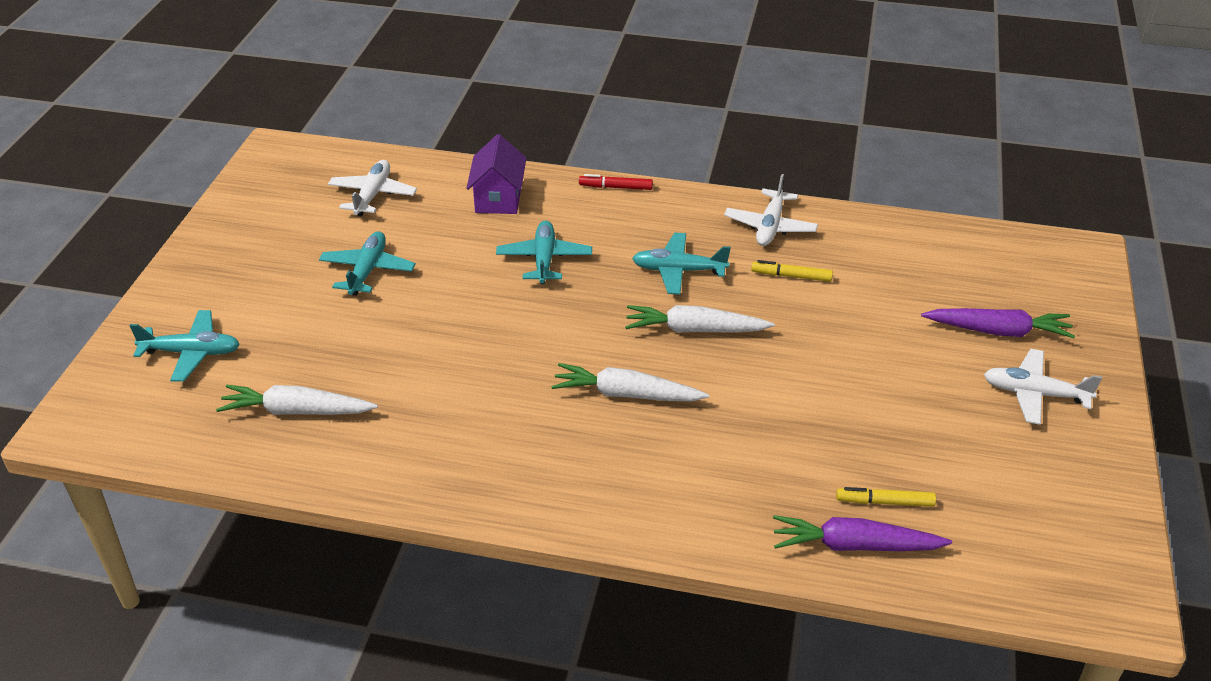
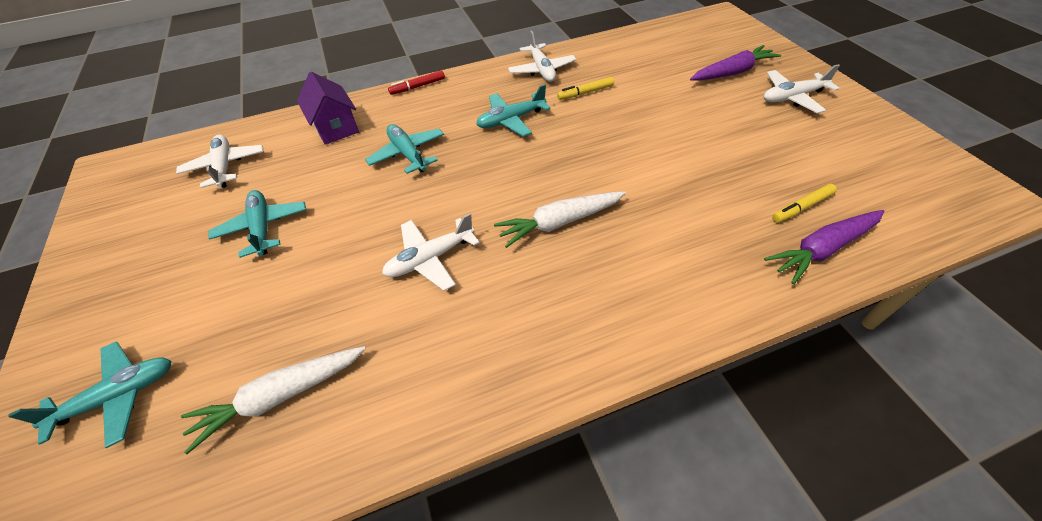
camera: 30 degrees left, 10 degrees up
white carrot [625,305,775,332] -> none
none -> white plane [382,213,480,291]

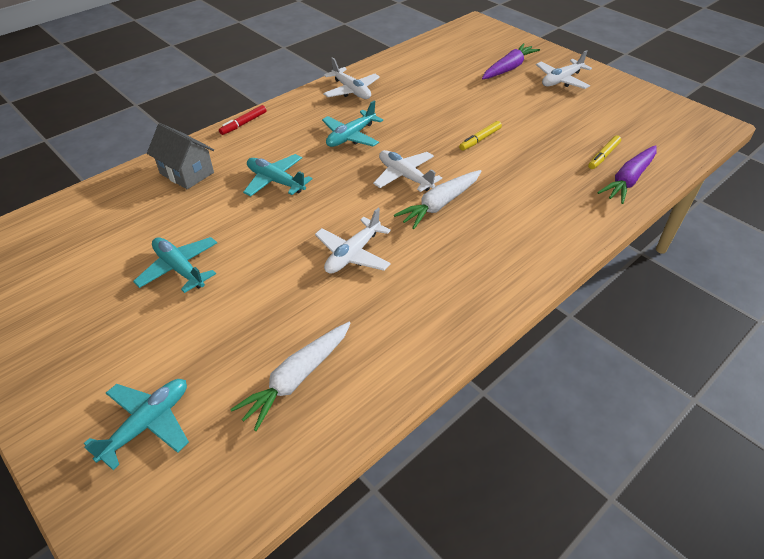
camera: 25 degrees left, 5 degrees down
white plane [176,135,263,188] -> white plane moved to [373,150,442,192]
purple house [297,72,359,145] -> grey house [147,123,214,189]
yellow marker [557,77,614,100] -> yellow marker moved to [459,121,502,151]

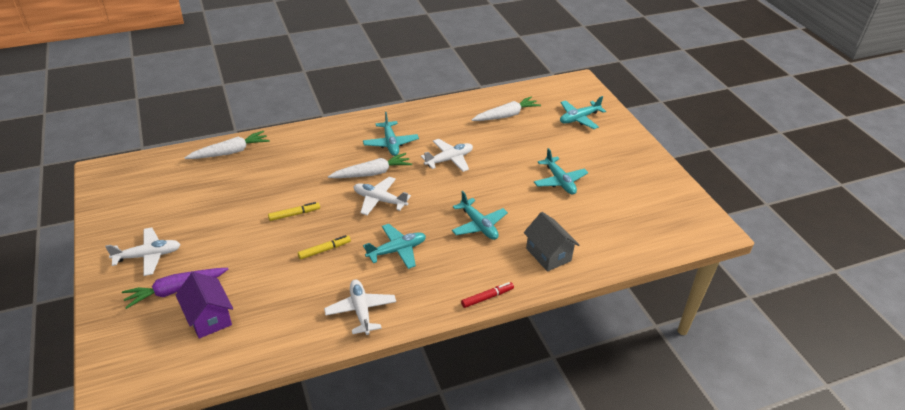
camera: 160 degrees left, 5 degrees down
white plane [373,150,442,192] -> white plane turned 135 degrees clockwise [353,177,411,215]
yellow marker [588,135,621,169] -> yellow marker moved to [298,235,351,260]
purple carrot [597,145,656,204] -> white carrot [184,131,269,159]
none -> purple house [176,272,233,339]
none -> turquoise plane [363,112,419,156]

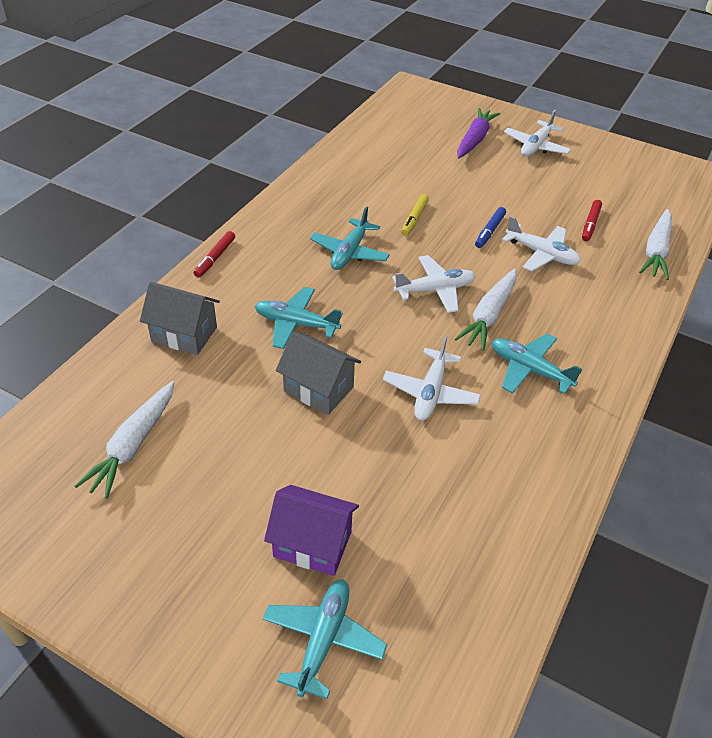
camera: 140 degrees right, 5 degrees up
purple house [176,272,233,339] -> purple house moved to [264,485,359,576]
yellow marker [268,202,320,221] -> blue marker [475,207,506,248]
white plane [324,279,396,335] -> white plane moved to [502,216,581,272]
white carrot [472,96,541,121] -> white carrot moved to [75,381,175,499]
turquoise plane [534,148,588,195] -> none
none -> grey house [276,331,361,415]
none -> red marker [582,200,602,241]

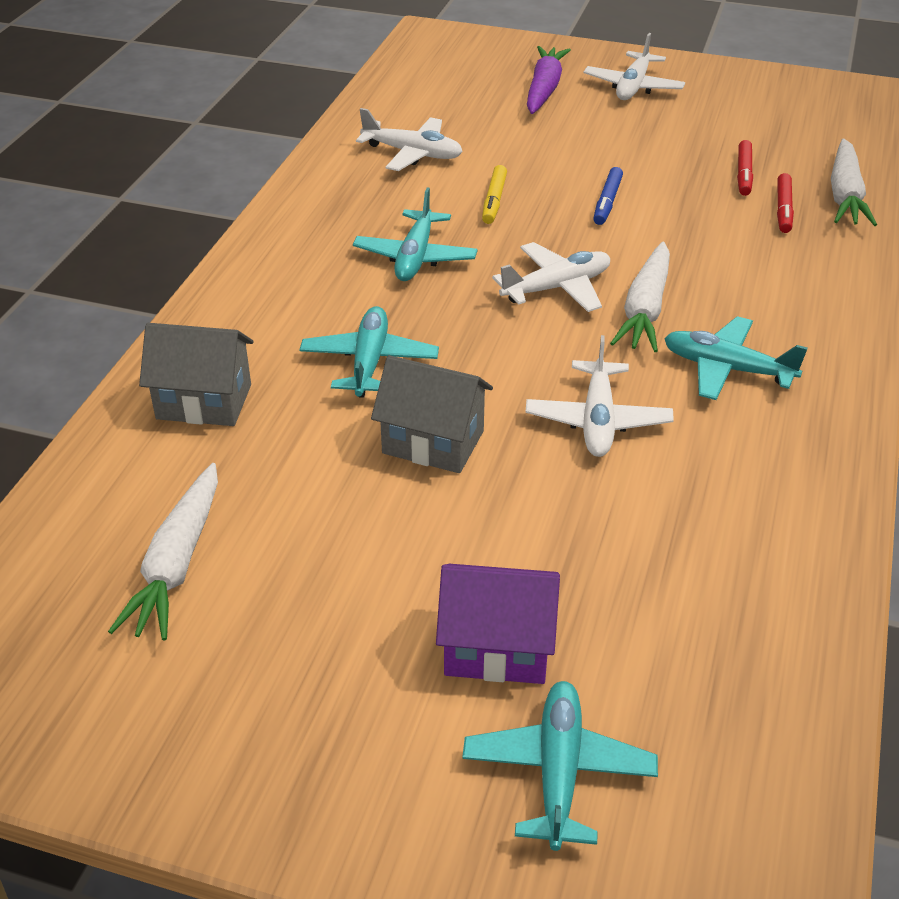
camera: 10 degrees left, 5 degrees down
red marker [194,231,235,277] -> red marker moved to [777,173,794,233]
turquoise plane [255,287,343,349] -> turquoise plane turned 90 degrees clockwise [299,306,439,398]
white plane [502,216,581,272] -> white plane moved to [356,108,463,171]

